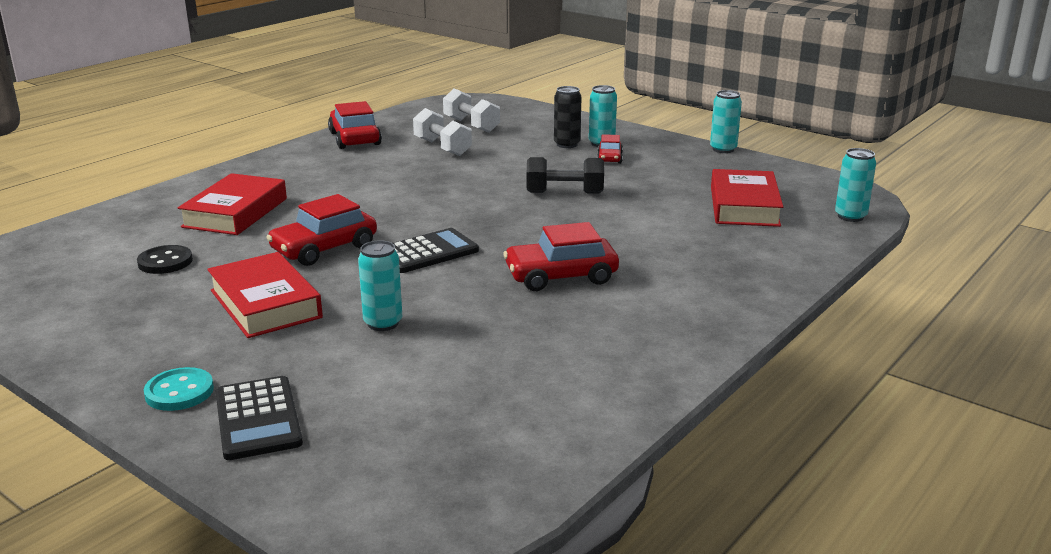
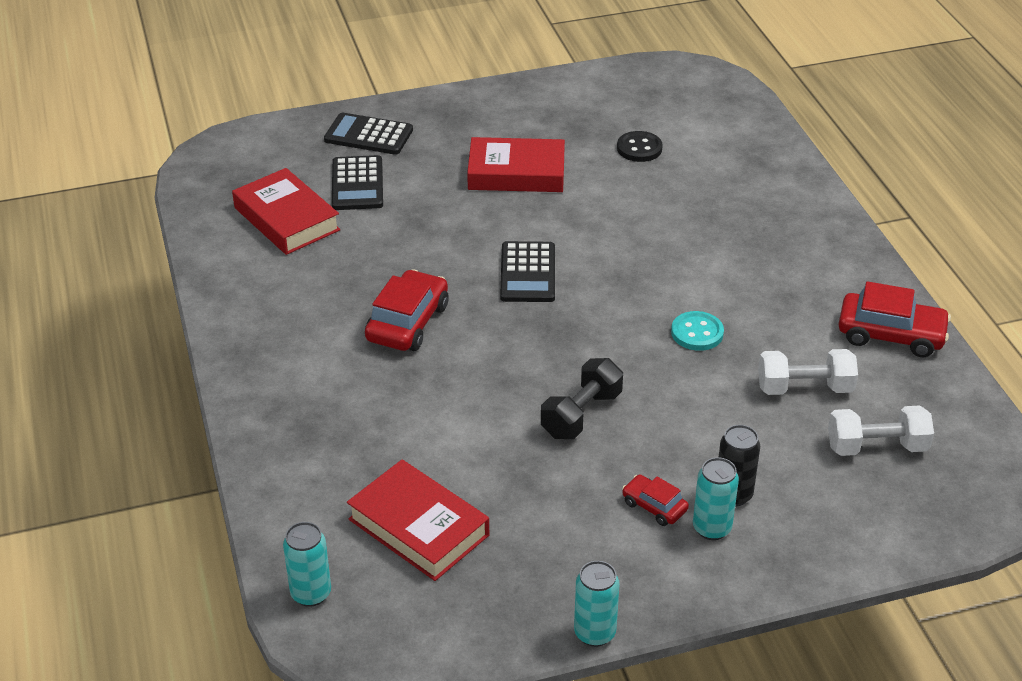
camera: 125 degrees right, 15 degrees up
turquoise button [144,367,214,411] -> turquoise button moved to [671,311,724,351]
red book [178,173,287,235] -> red book moved to [232,168,340,255]
red car [266,194,377,266] -> none
turquoise can [358,240,402,331] -> none
none -> black calculator [332,155,383,210]

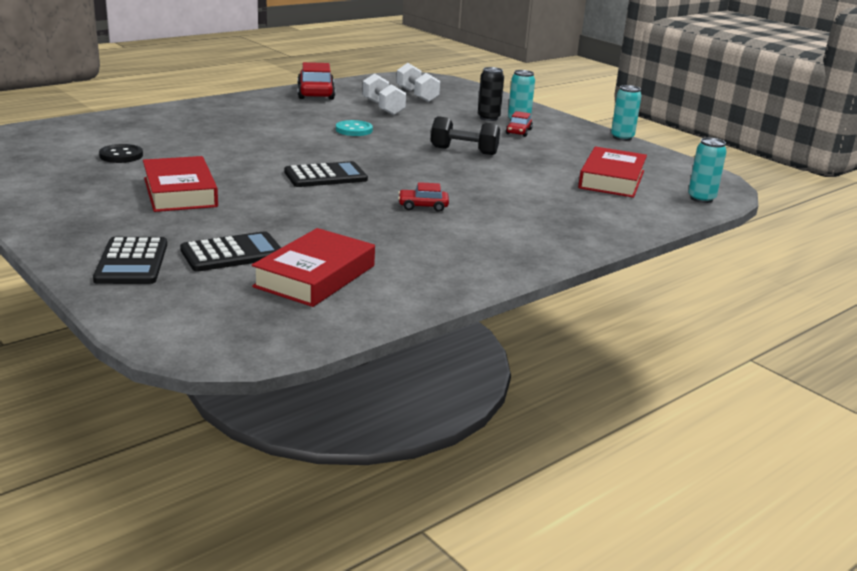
camera: 115 degrees left, 15 degrees down
red car [365,269,448,351] -> red car [398,182,449,212], size x0.55

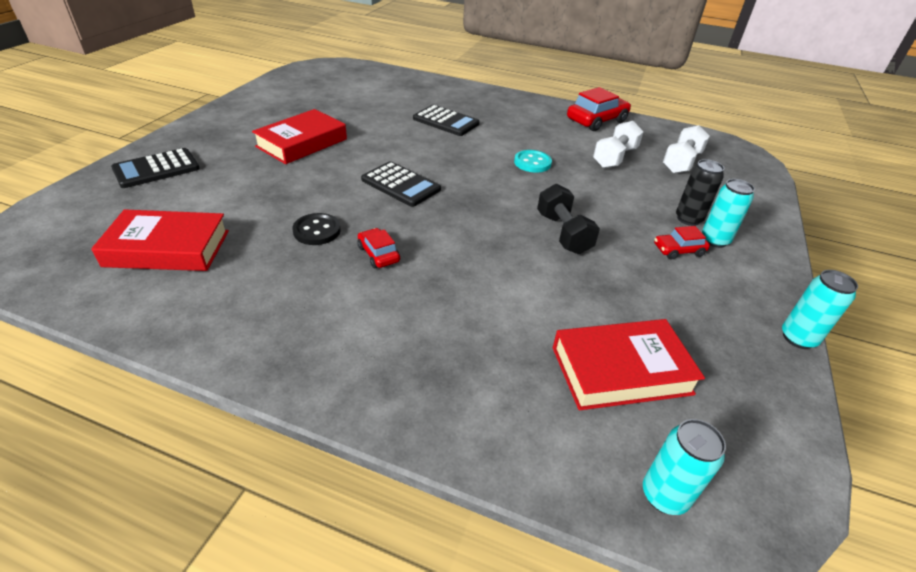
camera: 60 degrees right, 15 degrees up
black button [99,144,143,163] -> black button moved to [292,213,341,245]
black calculator [180,231,281,272] -> black calculator moved to [413,105,480,136]

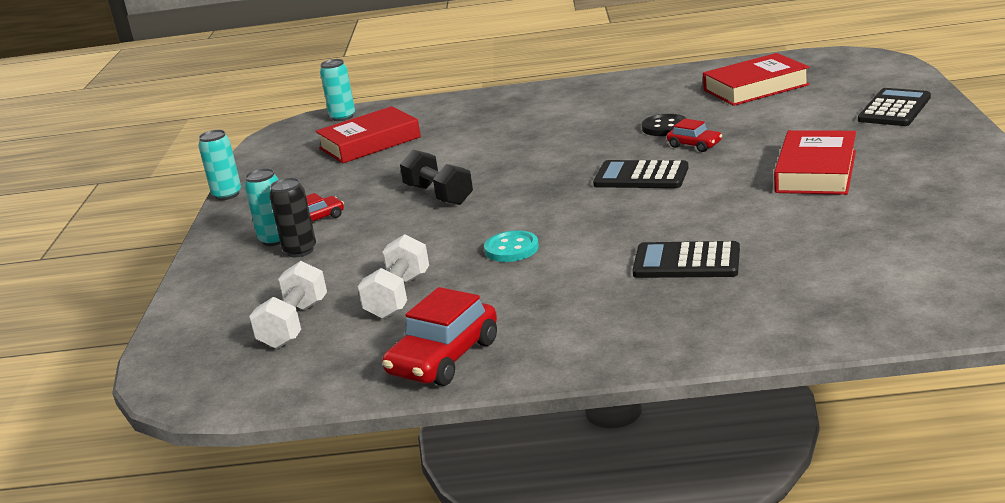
camera: 165 degrees right, 15 degrees down
red car [357,228,400,268] -> red car moved to [667,119,722,152]

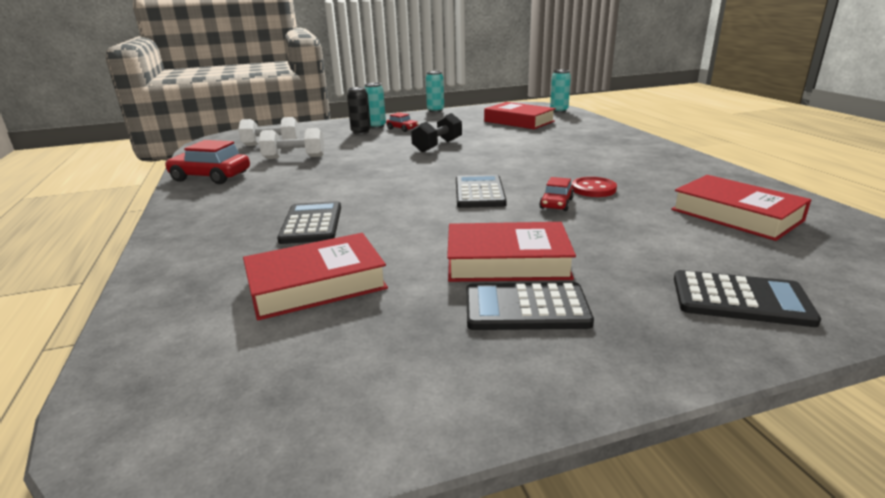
camera: 70 degrees right, 0 degrees up
turquoise button [484,230,539,262] -> none
black button [642,114,687,136] -> red button [572,177,617,197]
none -> red book [243,233,388,320]
none -> black calculator [466,282,594,330]

